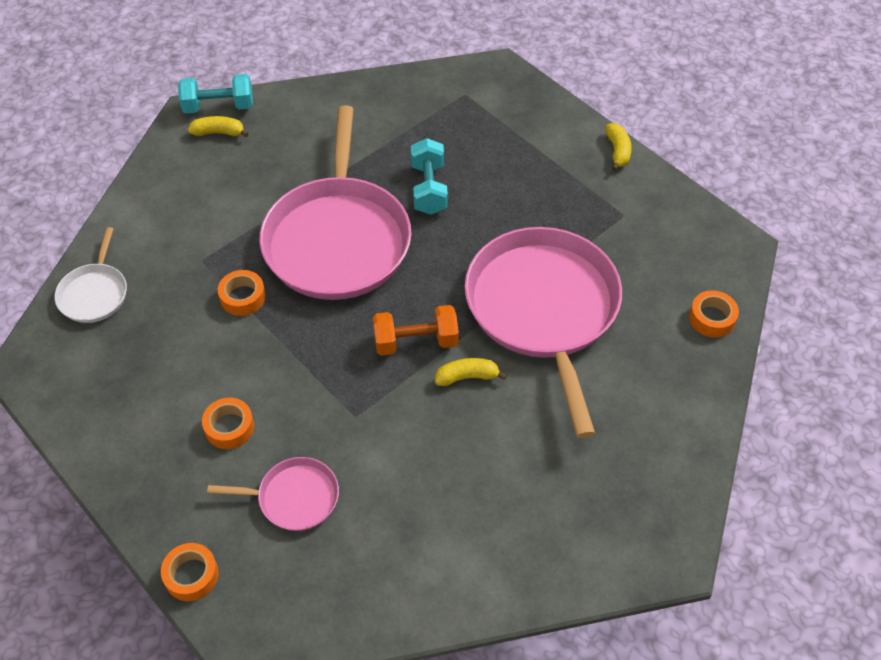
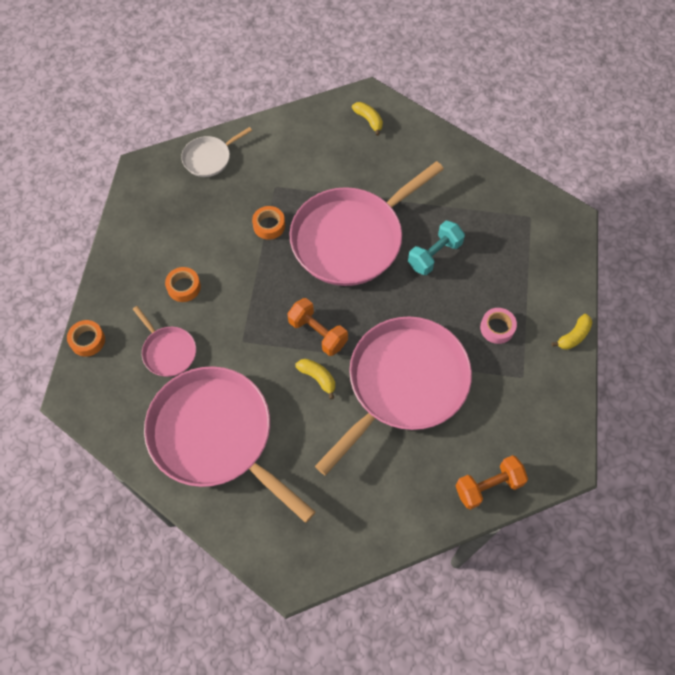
camera: 50 degrees right, 10 degrees up
turquoise dumbbell [178,74,253,114] -> none
orange tape [689,290,739,337] -> orange dumbbell [455,455,528,510]
none -> pink pan [144,366,315,523]
none -> pink tape [480,308,517,344]

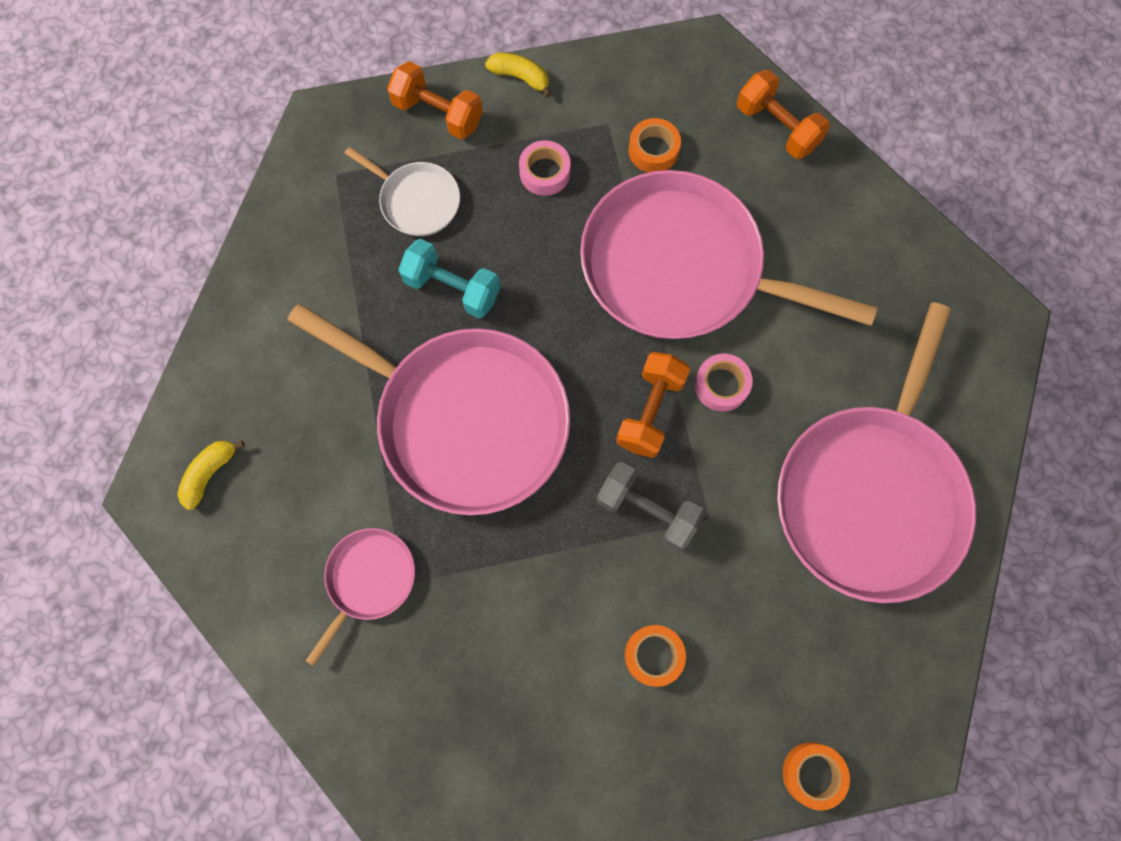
camera: 110 degrees left, 10 degrees up
pink pan [133,306,196,377] -> pink pan moved to [306,528,415,666]
white pan [181,127,252,177] -> white pan moved to [344,147,460,236]
orange tape [252,206,285,240] -> orange tape moved to [629,118,681,173]
yellow banana [296,359,335,399] -> pink tape [694,354,753,412]
none -> orange dumbbell [387,61,483,139]
none -> grey dumbbell [597,462,705,551]

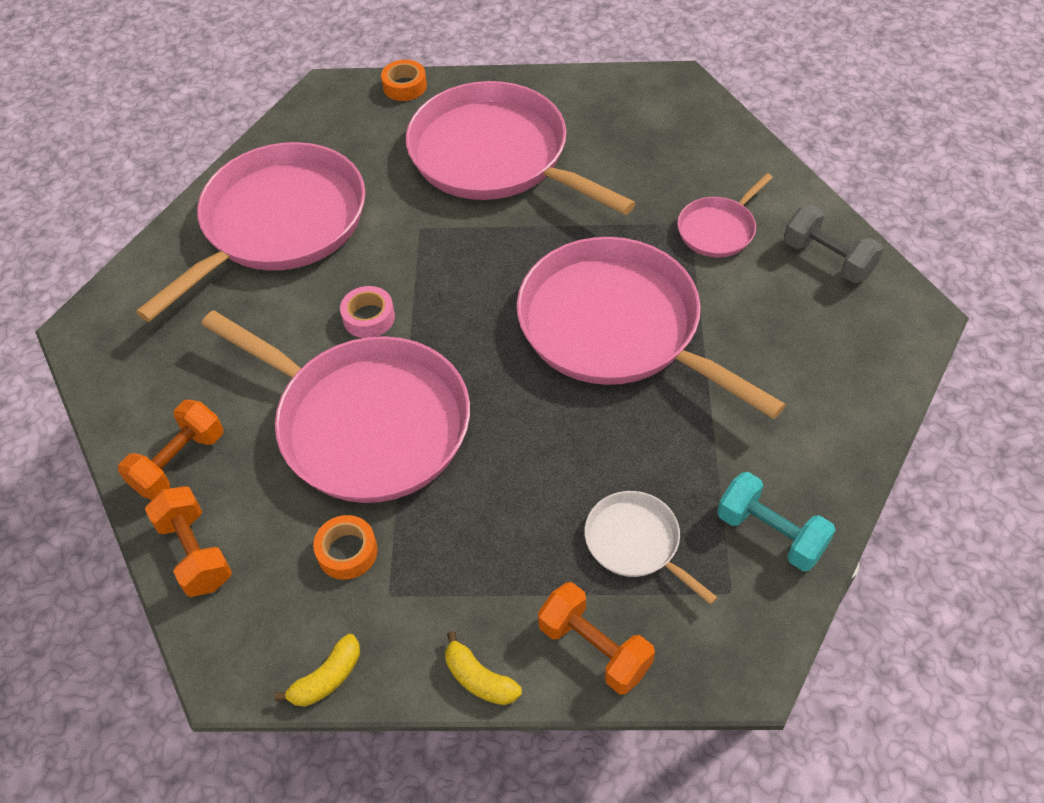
camera: 165 degrees left, 20 degrees down
yellow banana [177,441,245,510] -> yellow banana moved to [275,634,360,707]
turquoise dumbbell [398,239,500,318] -> turquoise dumbbell moved to [717,472,835,571]
pink tape [519,140,571,196] -> none
grey dumbbell [597,462,705,551] -> grey dumbbell moved to [784,205,883,283]
orange dumbbell [616,352,690,458] -> orange dumbbell moved to [118,400,223,500]
orange tape [625,625,686,687] -> pink pan [406,81,636,215]

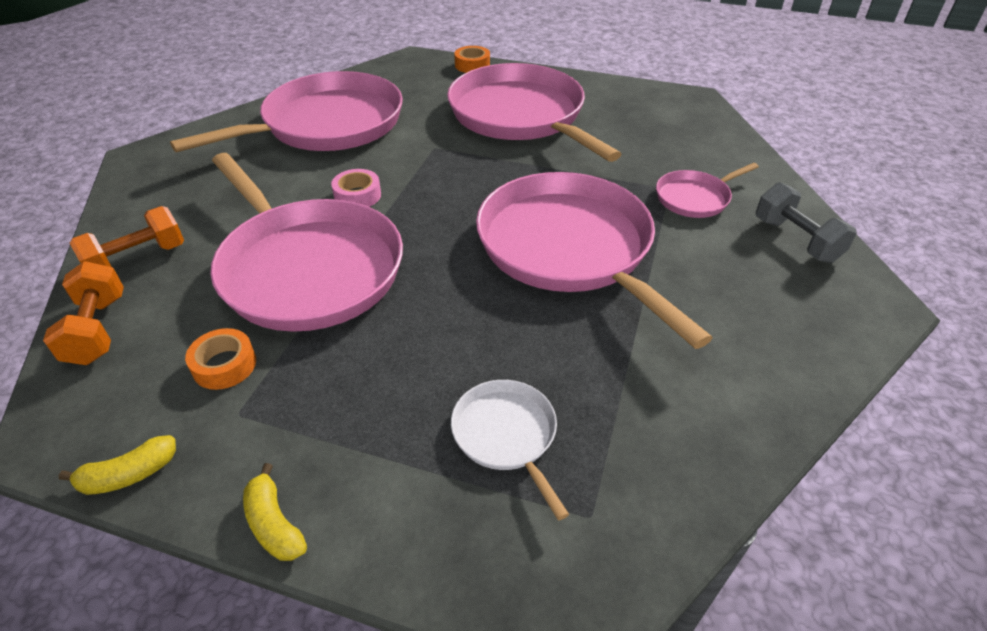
camera: 15 degrees right, 10 degrees down
orange dumbbell [538,582,655,694] -> none
turquoise dumbbell [717,472,835,571] -> none

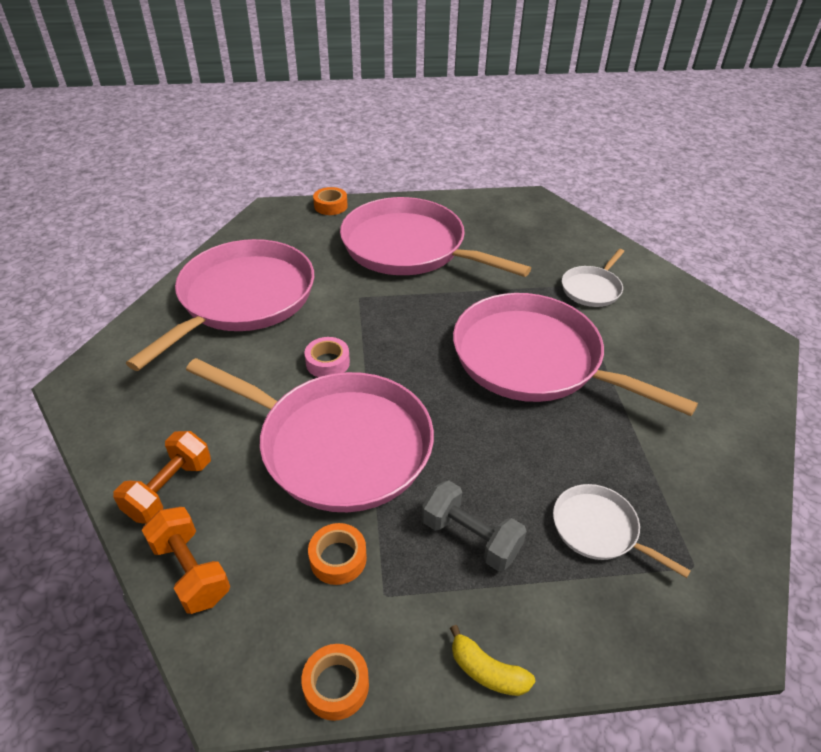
camera: 25 degrees left, 0 degrees up
yellow banana [59,435,176,495] -> orange tape [301,644,369,721]
pink pan [656,163,759,218] -> white pan [562,249,624,307]
grey dumbbell [756,182,857,263] -> grey dumbbell moved to [422,480,527,571]

